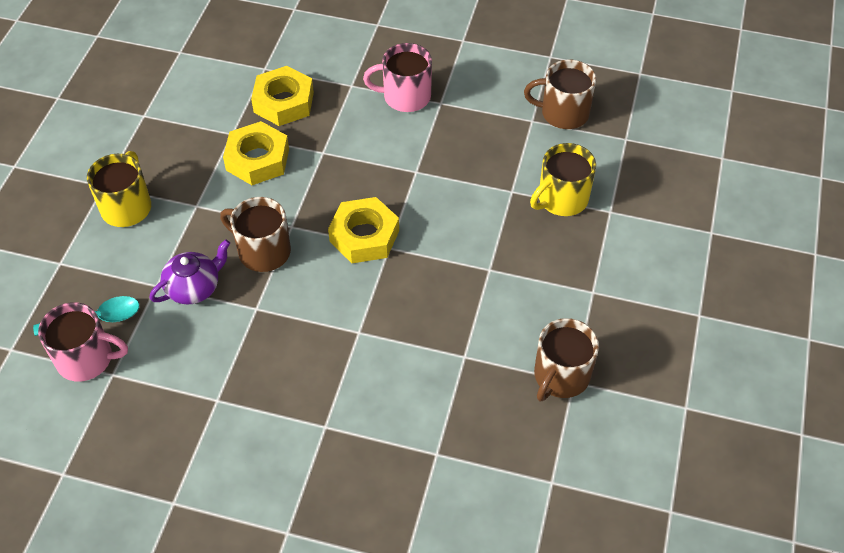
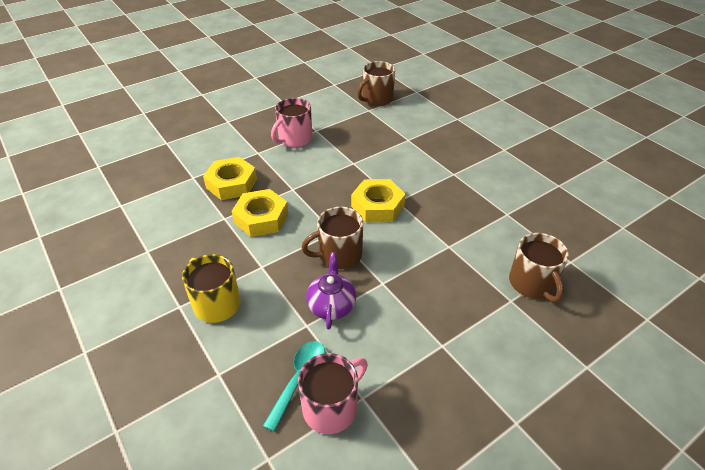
camera: 50 degrees left, 10 degrees down
yellow mug [530,143,596,216] -> none
brown mug [534,318,599,401] -> brown mug moved to [509,233,569,302]

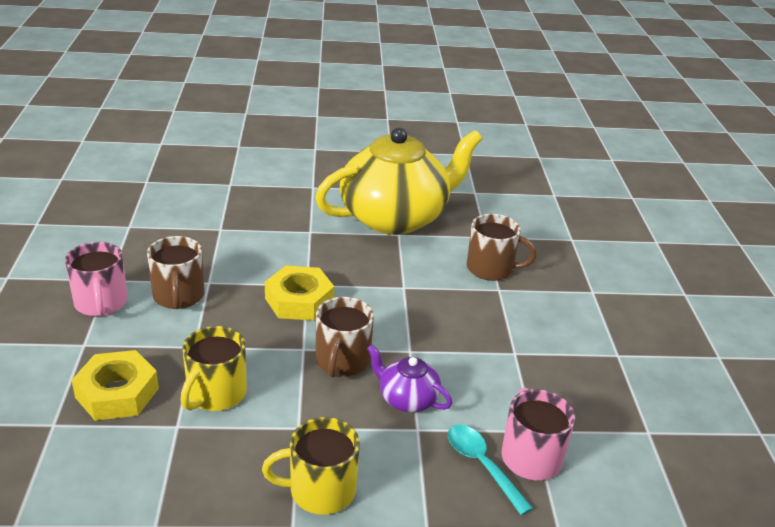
camera: 60 degrees left, 10 degrees down
yellow nut [232,189,288,237] -> yellow mug [180,326,247,411]
brown mug [357,61,395,106] -> brown mug moved to [147,236,205,309]
none -> yellow teapot [315,128,482,235]

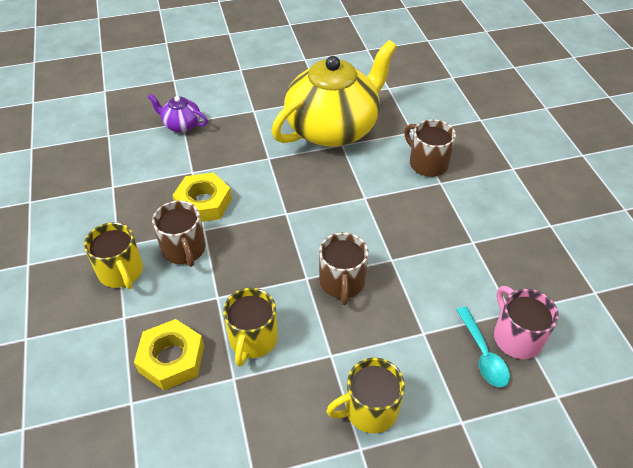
camera: 10 degrees left, 15 degrees up
pink mug [65,242,128,316] -> yellow mug [84,222,143,289]
yellow nut [265,266,334,321] -> yellow nut moved to [172,172,232,222]
purple teapot [367,344,452,412] -> purple teapot moved to [148,94,208,132]
turquoise spoon [448,424,533,515] -> turquoise spoon turned 150 degrees counterclockwise [457,307,510,387]
brown mug [467,214,537,281] -> brown mug turned 135 degrees counterclockwise [404,119,456,177]

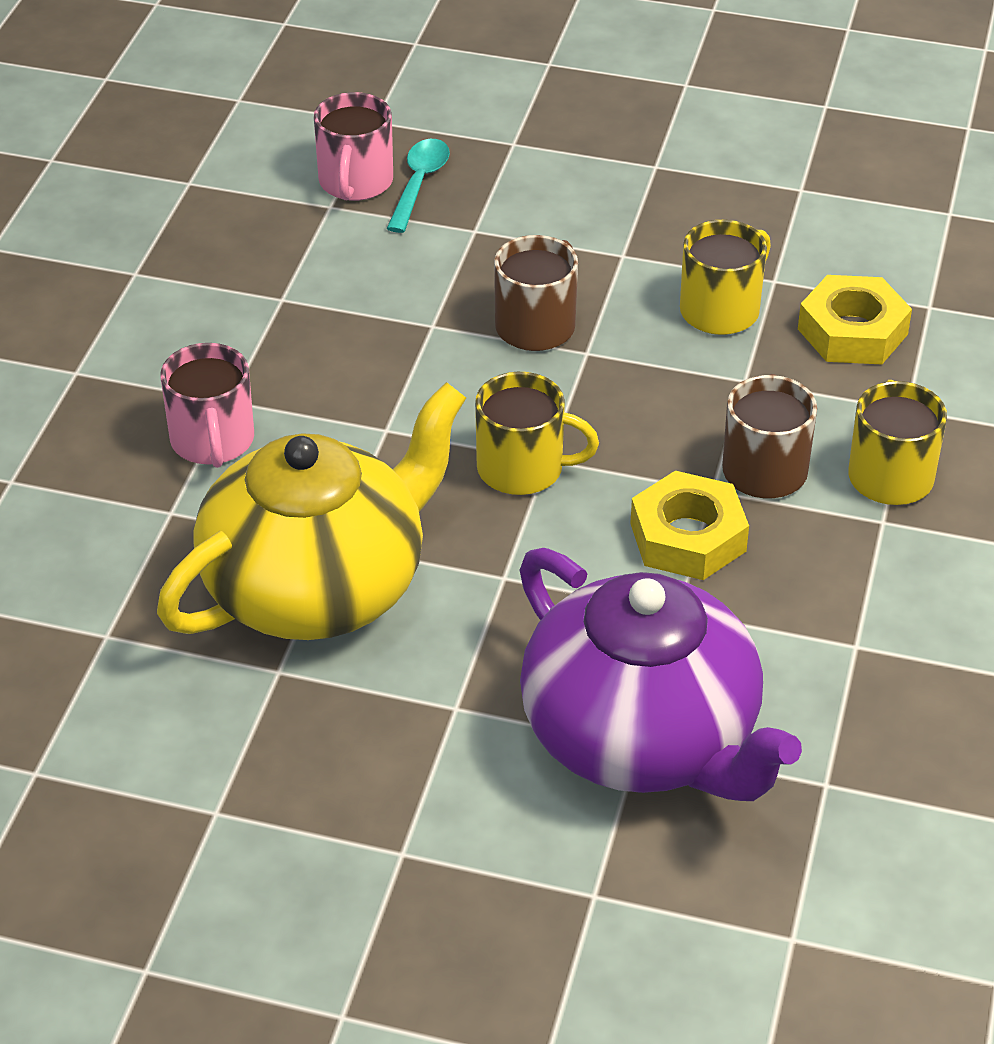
camera: 150 degrees left, 5 degrees down
purple teapot [148,94,208,132] -> purple teapot [520,548,802,801], size x2.37
yellow teapot [272,40,397,147] -> yellow teapot turned 150 degrees clockwise [157,382,466,640]
yellow mug [326,358,405,433] -> yellow mug moved to [475,372,599,495]
brown mug [404,119,456,177] -> pink mug [161,343,254,468]

